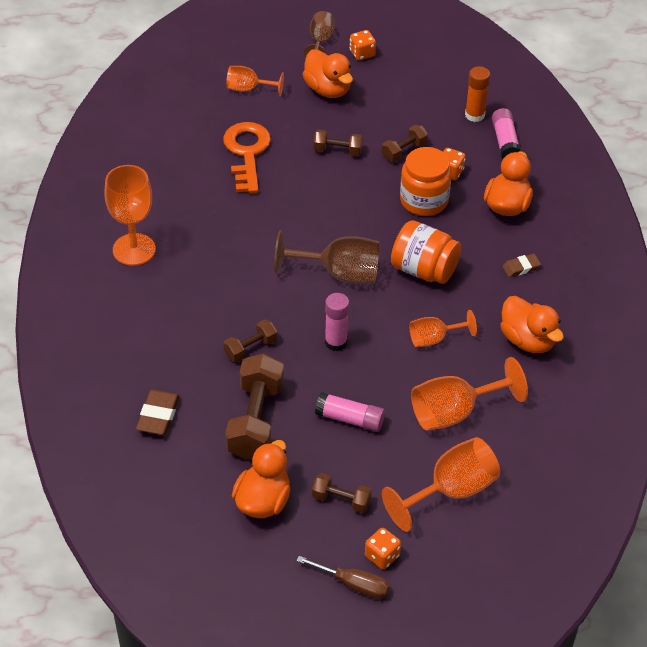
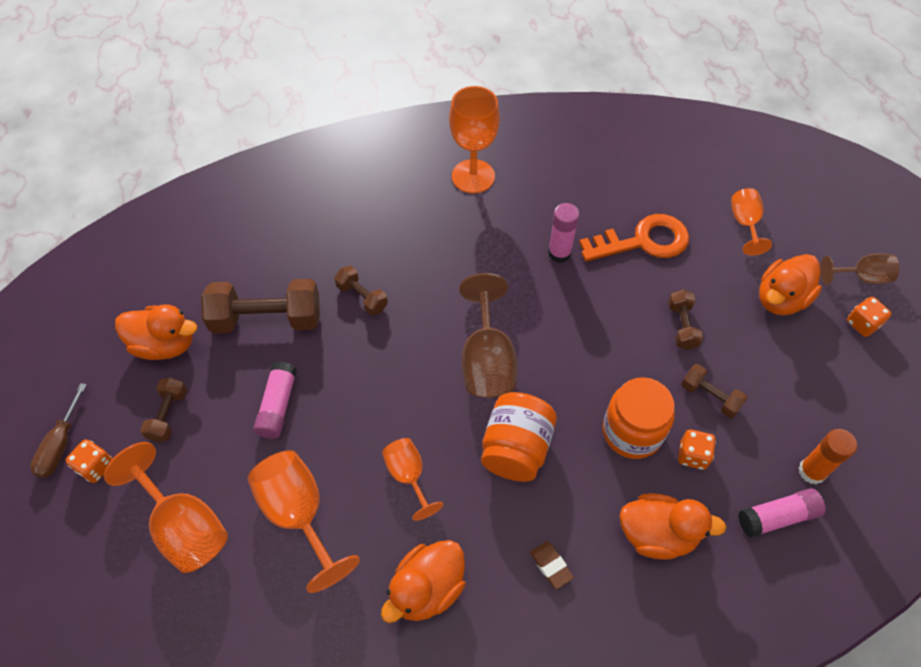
camera: 80 degrees right, 10 degrees up
brown eraser [136,390,180,435] -> none
pink glue stick [325,293,349,351] -> pink glue stick moved to [548,203,579,263]

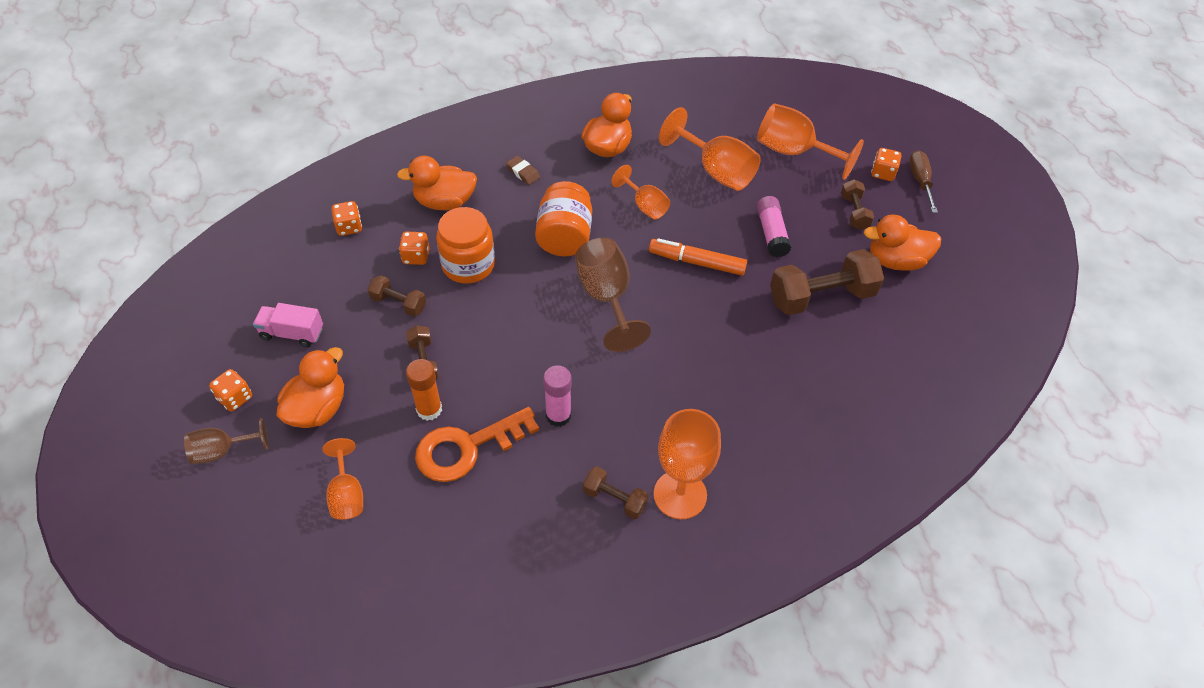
camera: 165 degrees right, 5 degrees down
brown dumbbell [334,266,388,316] -> brown dumbbell moved to [583,467,649,519]
pink glue stick [738,488,826,538] -> orange dice [331,201,362,236]
orange glue stick [799,429,857,484] -> orange glue stick moved to [406,359,442,421]
none -> pink truck [253,303,323,347]
none -> orange marker [649,238,747,276]

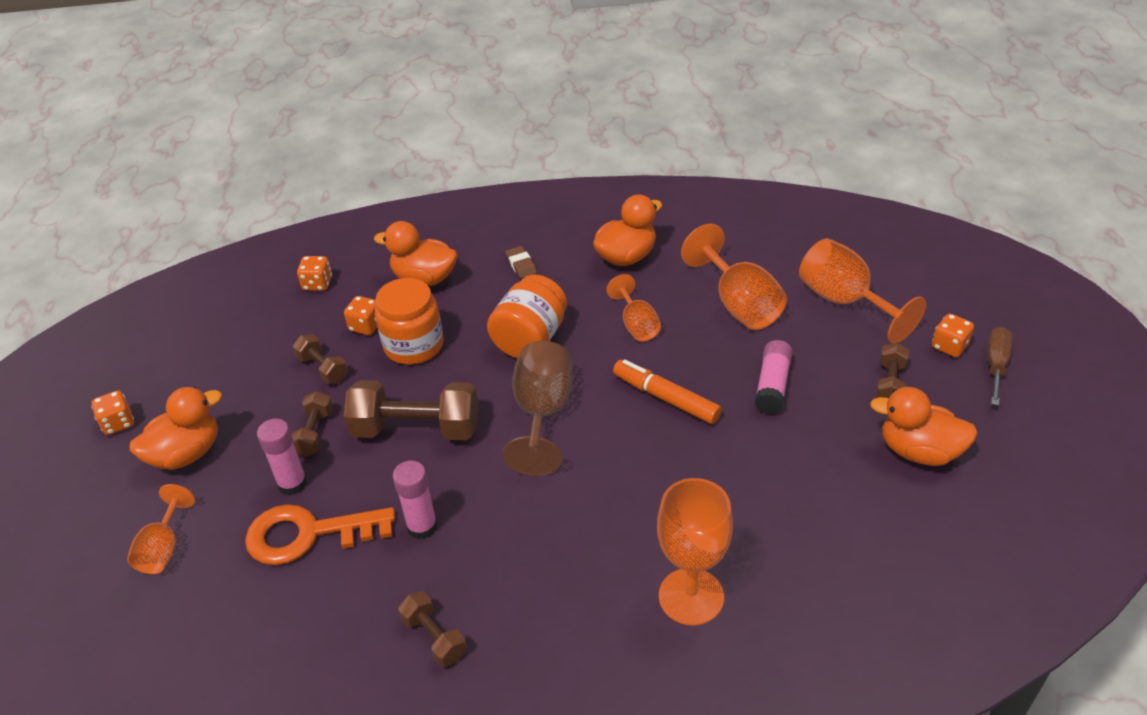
camera: 25 degrees right, 10 degrees down
brown goblet [184,418,269,464] -> none
pink truck [253,303,323,347] -> none
orange glue stick [406,359,442,421] -> pink glue stick [257,419,307,496]
orange goblet [654,409,721,519] -> orange goblet moved to [657,478,733,626]
brown dumbbell [770,249,884,315] -> brown dumbbell moved to [344,380,478,440]

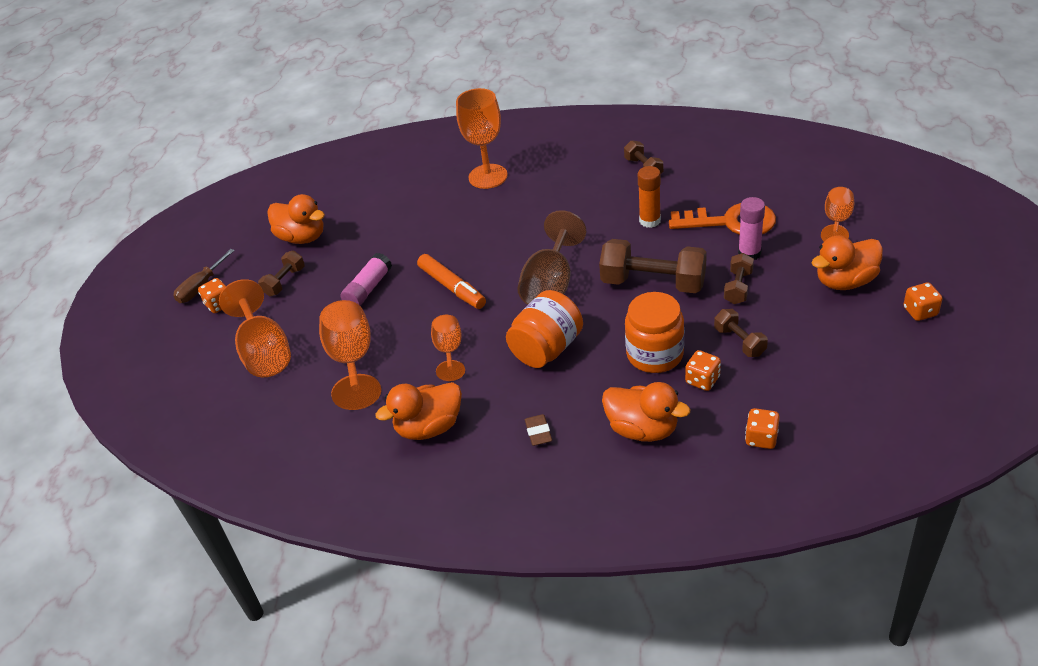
camera: 165 degrees left, 0 degrees up
pink glue stick [393,460,438,539] -> orange glue stick [638,166,661,228]

